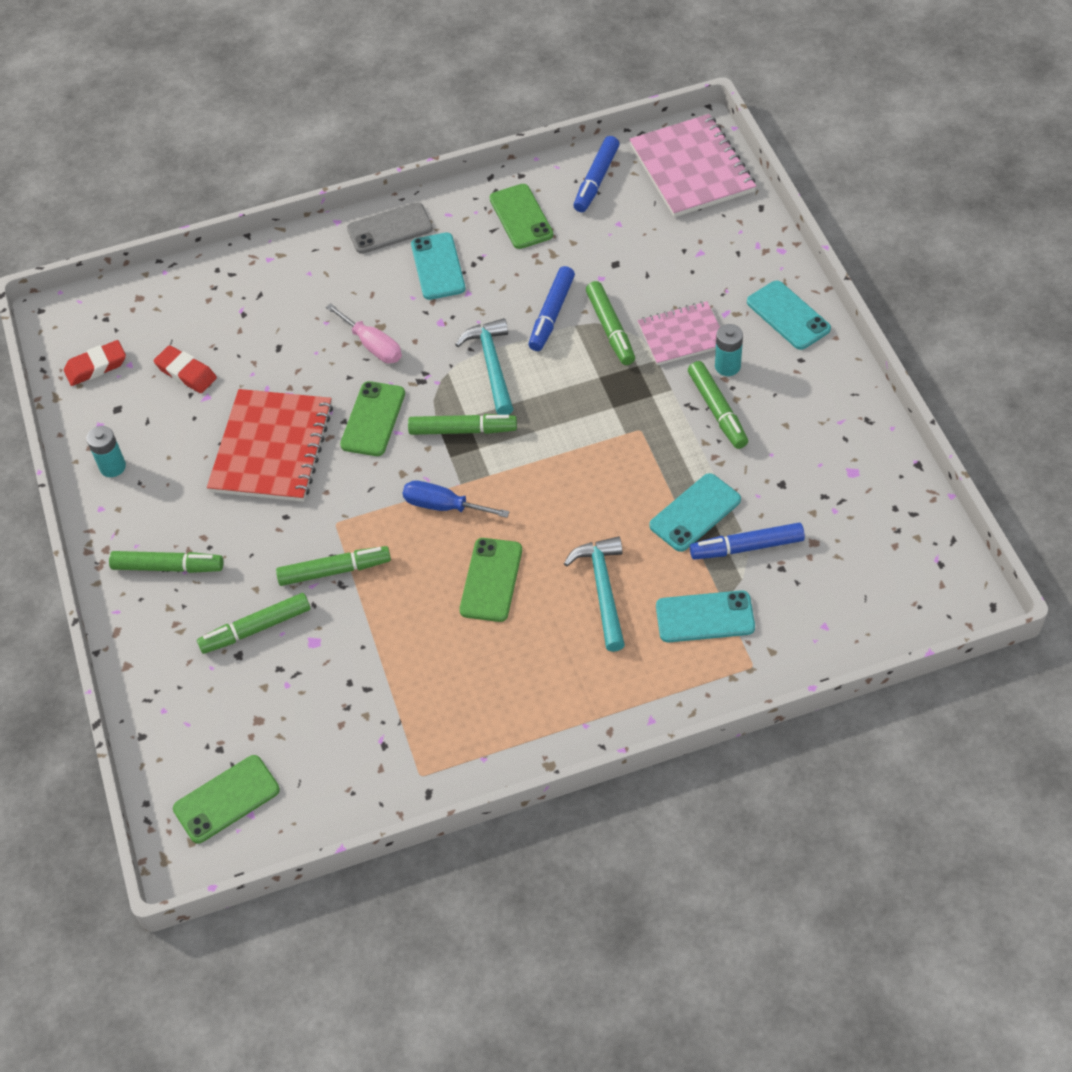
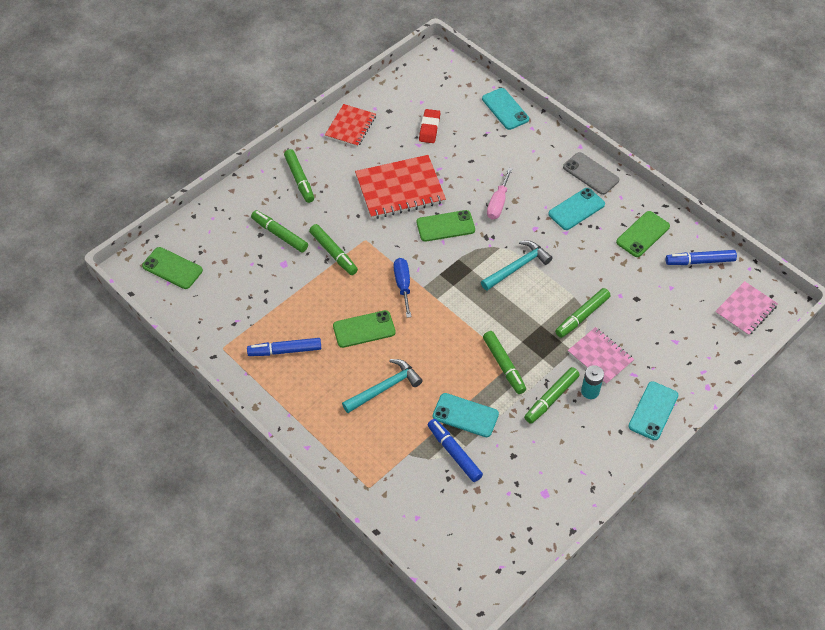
camera: 60 degrees right, 0 degrees up
red eraser [64,340,126,386] -> none
turquoise battery [86,426,126,477] -> red notebook [325,104,376,147]
green marker [408,414,517,435] -> green marker moved to [483,331,526,394]
blue marker [529,266,575,351] -> blue marker moved to [247,338,321,356]
pink notebook [629,114,756,217] -> pink notebook [715,281,778,336], size x0.62
turquoise phone [656,590,755,642] -> turquoise phone moved to [482,88,529,130]

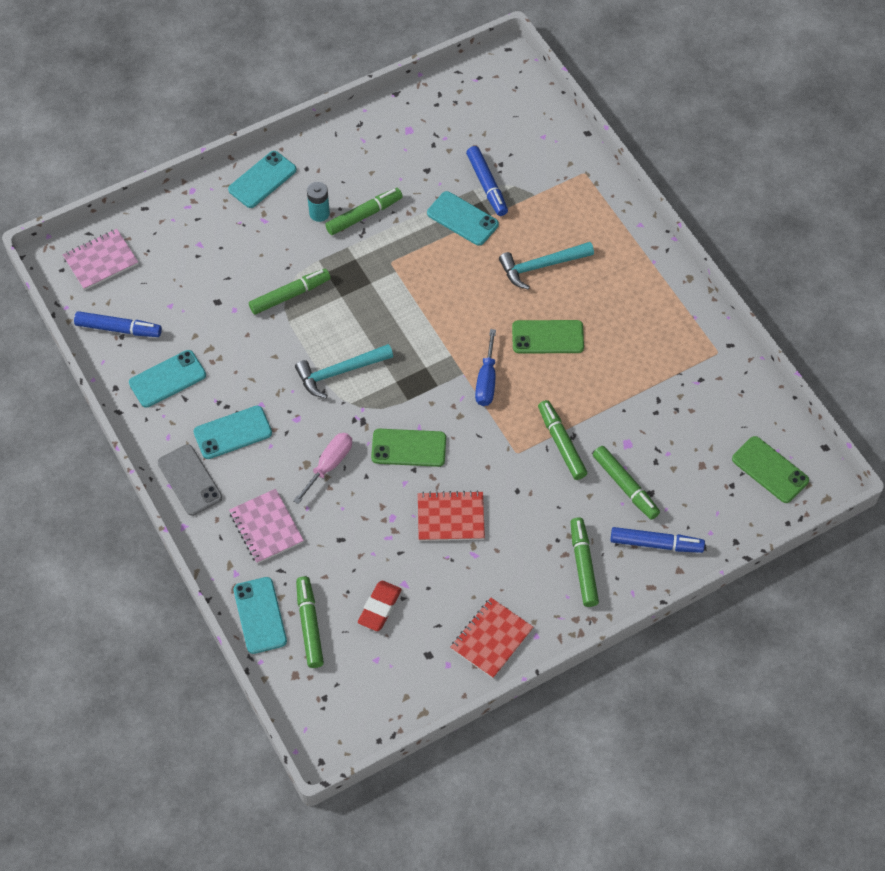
camera: 165 degrees left, 5 degrees up
blue marker [247,338,321,356] -> blue marker moved to [610,527,705,553]
red notebook [355,155,446,219] -> red notebook [418,491,485,541], size x0.62
green marker [483,331,526,394] -> green marker moved to [296,576,324,668]
pink notebook [568,327,634,385] -> pink notebook moved to [229,489,304,564]
green phone [616,211,670,257] -> turquoise phone [129,350,206,407]

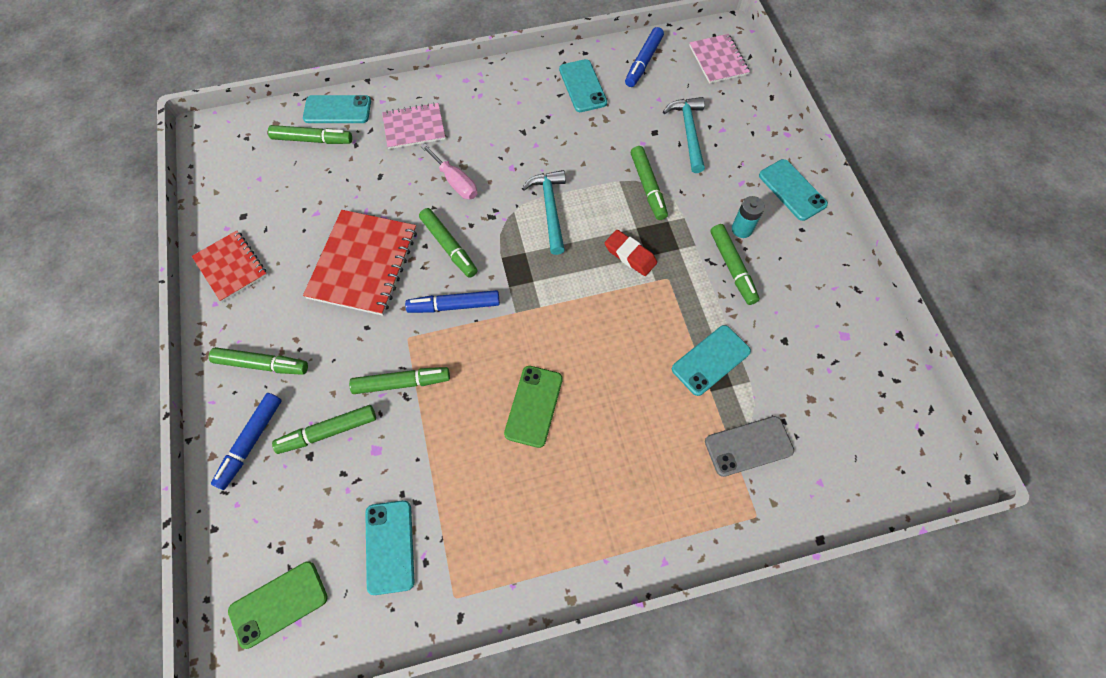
camera: 105 degrees right, 5 degrees up
grey phone [158,444,222,516] -> grey phone moved to [705,416,794,477]
turquoise phone [194,406,272,459] -> turquoise phone moved to [365,500,415,595]
red eraser [358,581,402,631] -> red eraser moved to [605,230,657,276]
green phone [371,429,446,467] -> green marker [419,208,478,278]
red notebook [418,491,485,541] -> red notebook [303,210,417,316], size x1.62
blue marker [466,146,508,216] -> blue marker moved to [405,290,500,313]
blue screwdriver [475,329,496,406] -> none
turquoise hammer [499,242,594,290] -> turquoise hammer moved to [663,97,705,173]

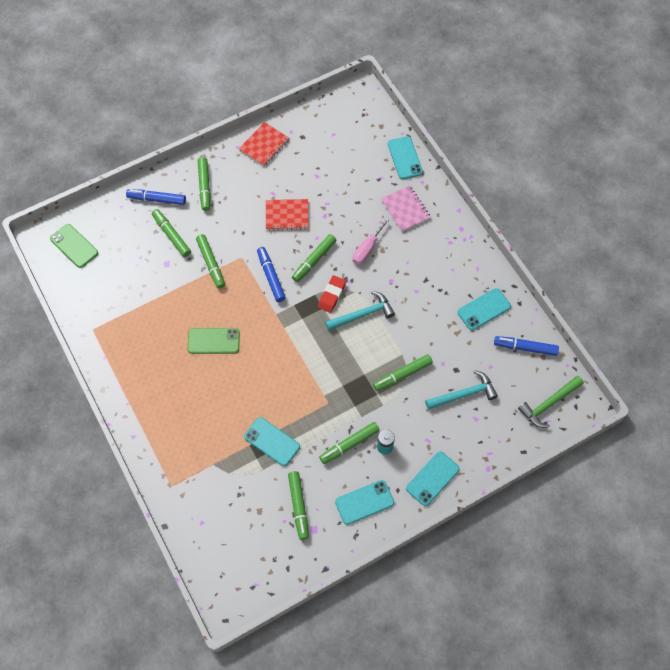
camera: 75 degrees right, 0 degrees up
green marker [268,125,352,144] -> green marker moved to [288,471,309,540]
red notebook [303,210,417,316] -> red notebook [266,199,309,231], size x0.62
turquoise phone [365,500,415,595] -> turquoise phone moved to [335,480,394,525]
red eraser [605,230,657,276] -> red eraser moved to [318,275,346,313]
pink notebook [689,34,750,84] -> green hammer [518,376,584,428]
grey phone [705,416,794,477] -> none

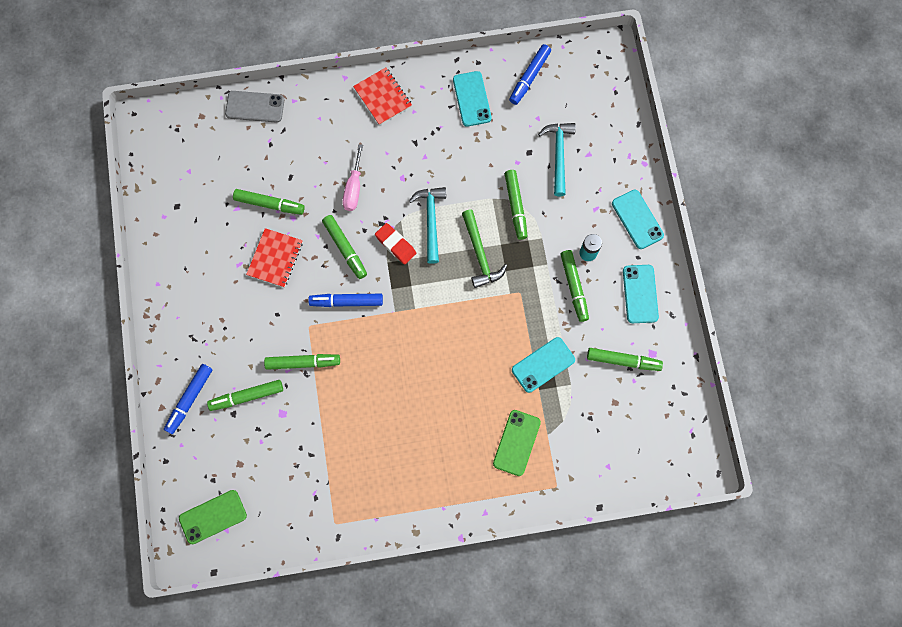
camera: 70 degrees left, 10 degrees up
green phone [187,328,240,354] -> green phone moved to [493,410,541,476]
green marker [198,157,211,211] -> green marker moved to [233,189,305,215]
red notebook [239,122,289,166] -> red notebook moved to [353,68,412,125]
pink screwdriver [352,218,389,265] -> pink screwdriver turned 45 degrees clockwise [342,144,363,211]
pink notebook [381,186,431,232] -> none
turquoise phone [388,136,423,179] -> grey phone [225,91,284,123]
green hammer [518,376,584,428] -> green hammer moved to [462,210,507,288]

